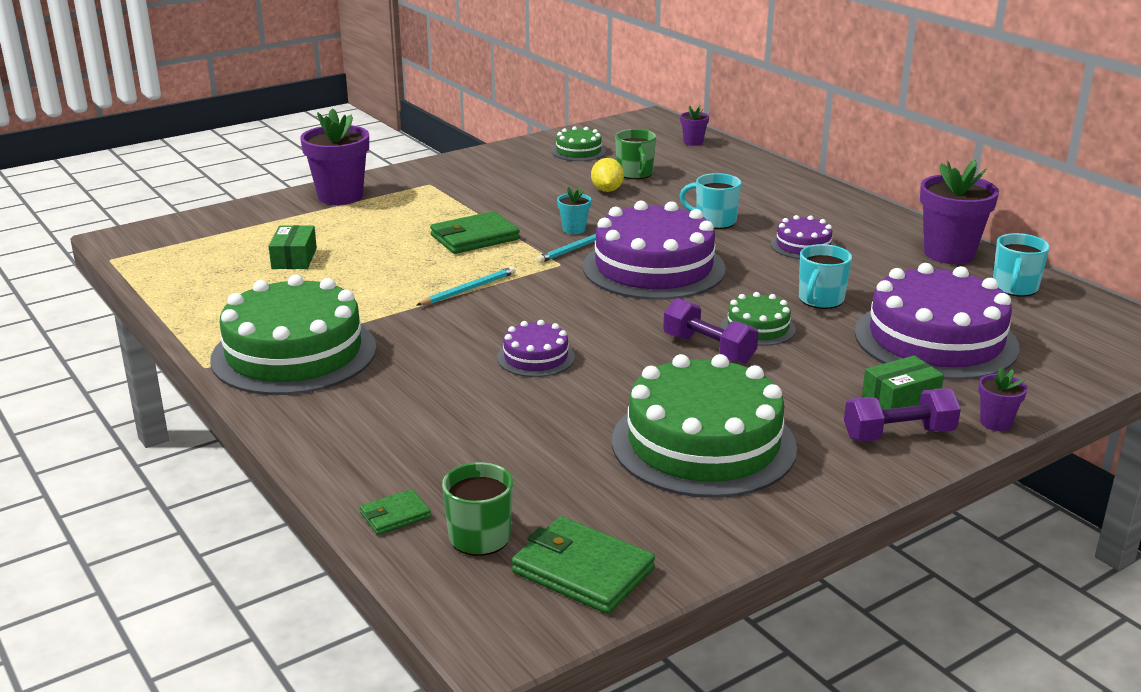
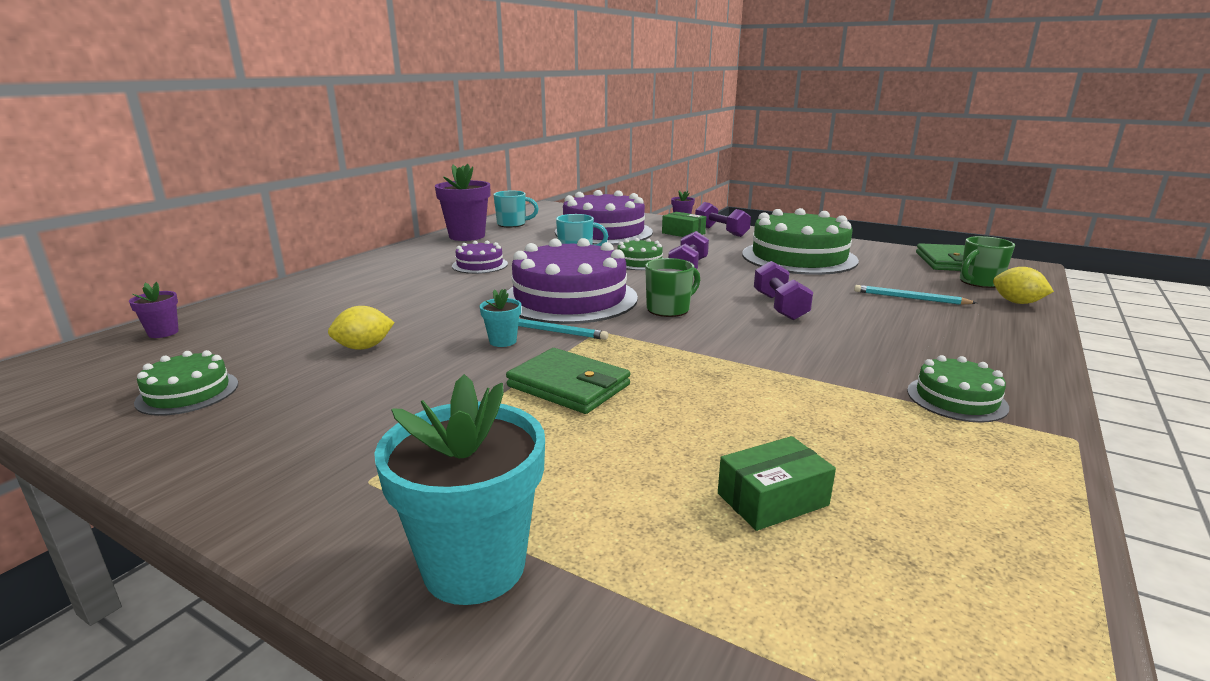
camera: 115 degrees left, 5 degrees down
green cake [210,274,377,395] -> green cake [907,355,1009,423], size x0.47
purple flower pot [300,108,369,205] -> turquoise flower pot [374,374,545,605]
green wallet [360,489,431,535] -> yellow lemon [993,267,1054,304]
turquoise pencil [417,266,516,306] -> turquoise pencil moved to [854,285,977,305]
purple cake [497,320,575,377] -> purple dumbbell [754,261,813,320]
green mug [615,129,656,179] -> green mug moved to [645,258,700,317]
turquoise mug [680,173,741,229] -> none

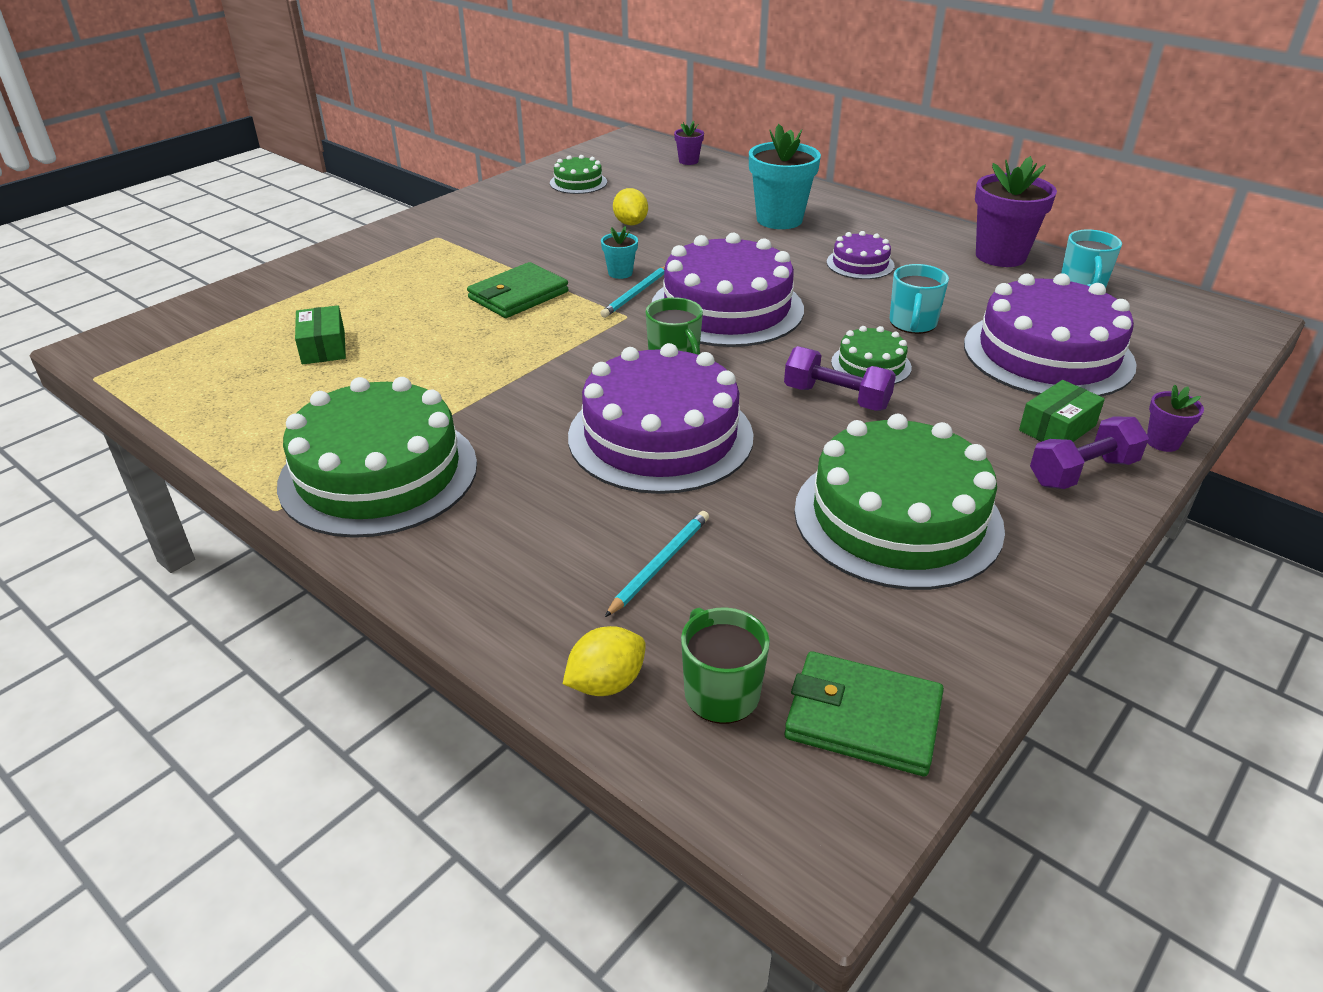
camera: 100 degrees right, 15 degrees up
turquoise flower pot [374,374,545,605] -> turquoise flower pot moved to [749,124,821,229]
purple dumbbell [754,261,813,320] -> purple cake [568,343,754,494]
green cake [907,355,1009,423] -> green cake [277,377,477,538], size x2.11

